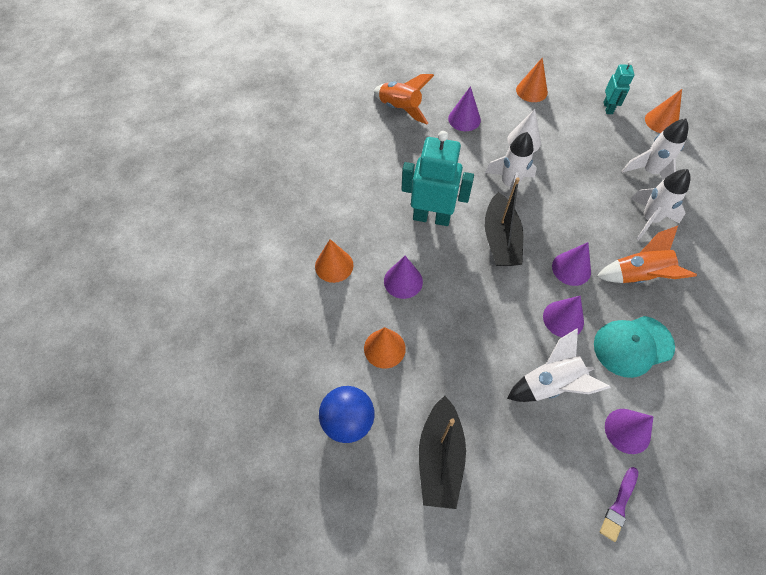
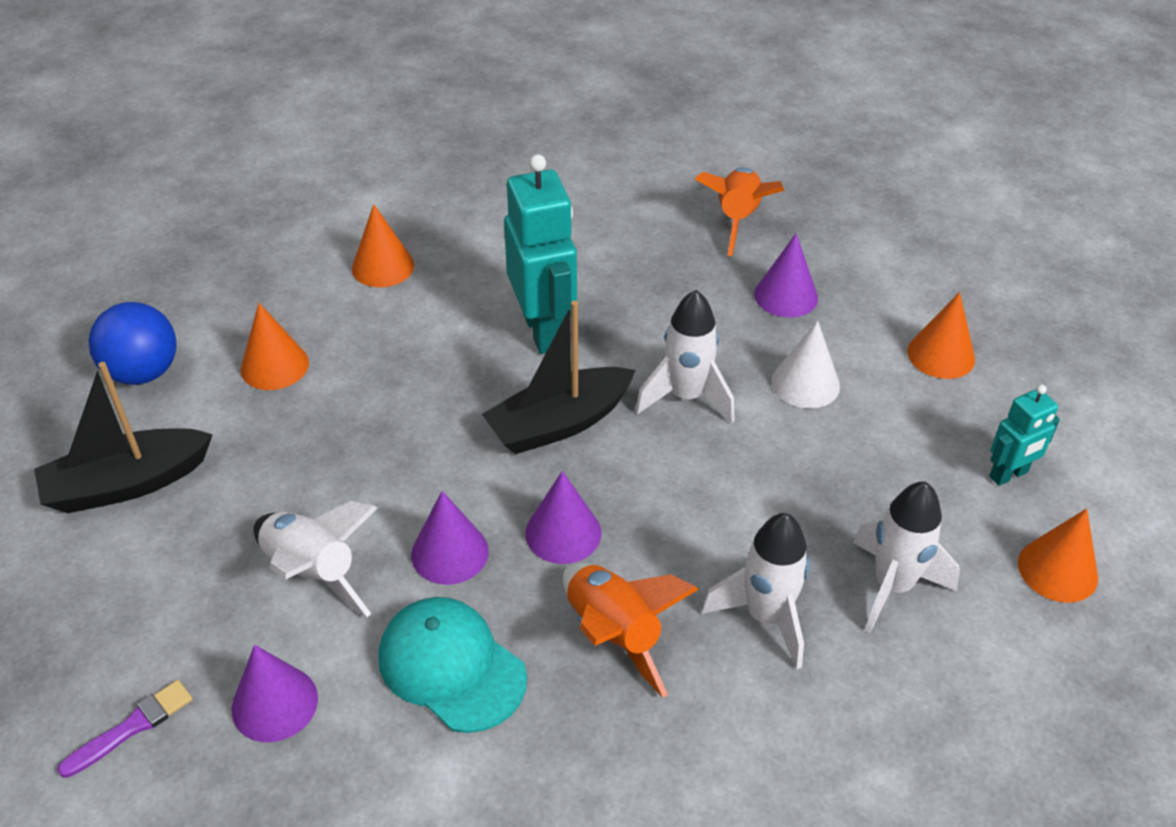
camera: 60 degrees right, 15 degrees down
purple cone [384,256,423,299] -> none
purple brush [600,467,638,542] -> purple brush turned 135 degrees clockwise [57,680,193,778]

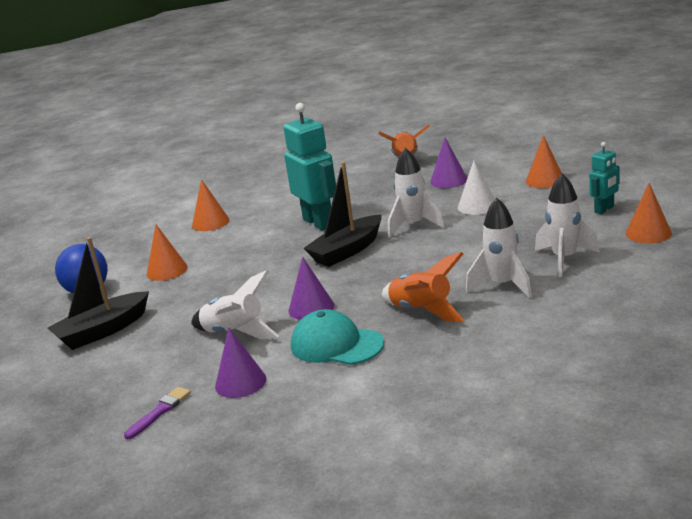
camera: 10 degrees left, 20 degrees down
purple cone [525,471,601,564] -> none

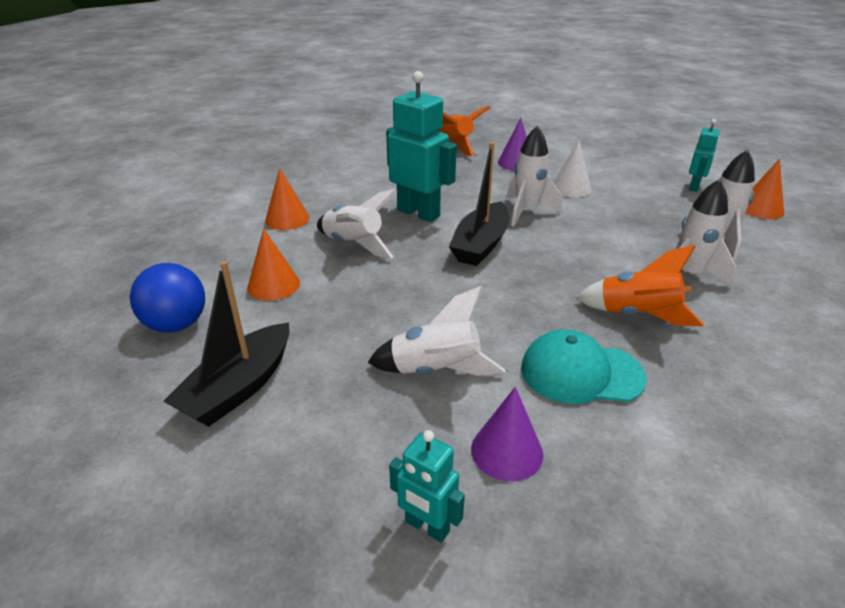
camera: 25 degrees left, 10 degrees up
purple brush [124,387,191,440] -> turquoise robot [389,430,465,543]
purple cone [289,257,334,320] -> none
orange cone [526,135,562,188] -> none
none -> white rocket [317,188,397,258]

